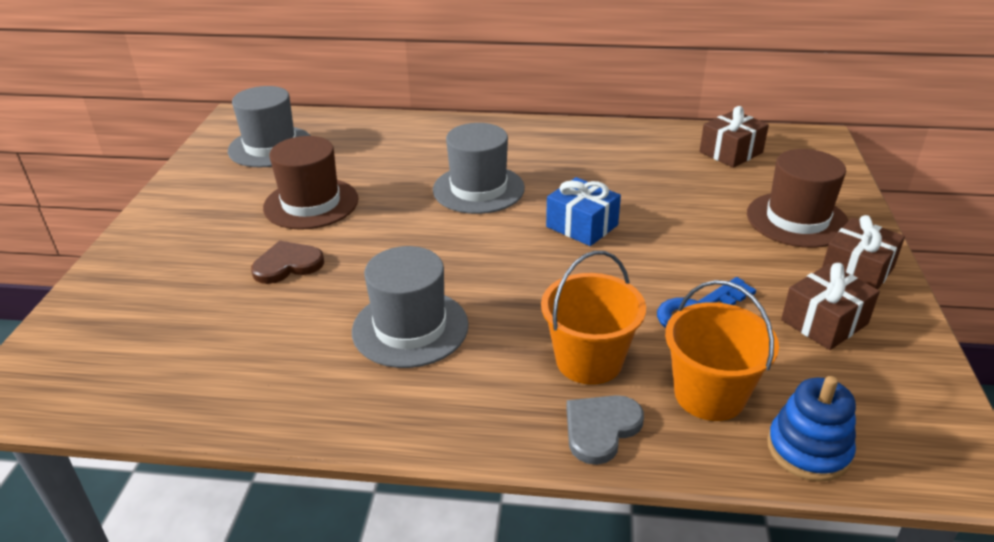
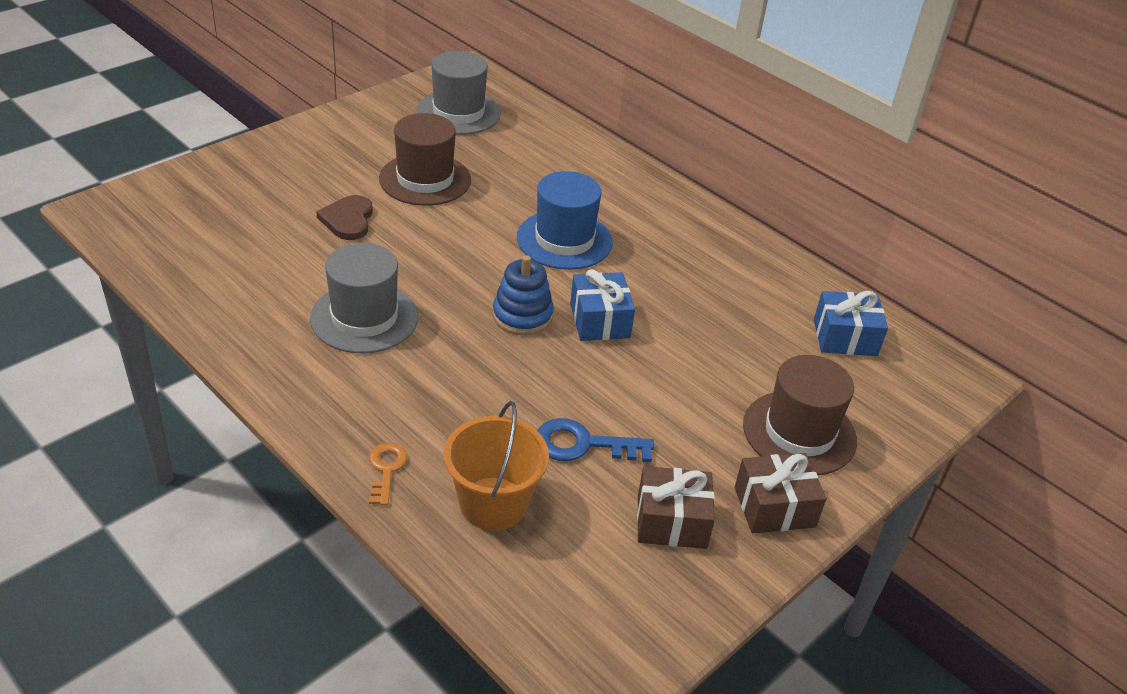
camera: 35 degrees right, 5 degrees up
brown heart [251,240,324,284] -> brown heart turned 105 degrees counterclockwise [316,195,373,240]
grey hat [433,123,525,214] -> blue hat [517,171,613,270]
orange bucket [541,251,646,385] -> none
grey heart [566,395,644,465] -> orange key [369,443,407,506]
brown gift [699,106,769,168] -> blue gift [814,291,888,356]
blue stacking toy [767,376,856,482] -> blue stacking toy moved to [493,255,554,336]

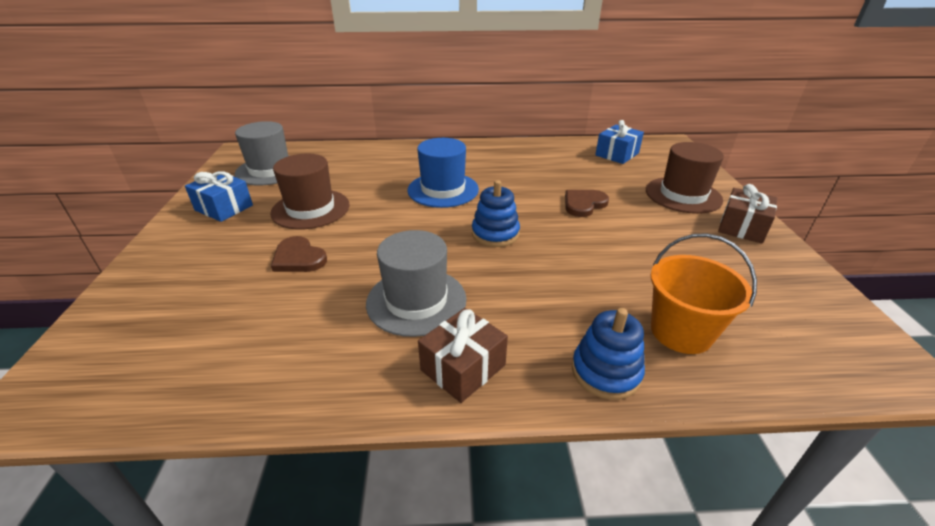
camera: 45 degrees left, 5 degrees down
orange key [369,443,407,506] -> blue stacking toy [572,308,645,400]
blue key [537,418,654,463] -> none
blue gift [570,269,635,341] -> blue gift moved to [185,171,253,222]
brown gift [637,466,715,549] -> brown gift moved to [418,308,508,403]
none -> brown heart [565,190,609,217]

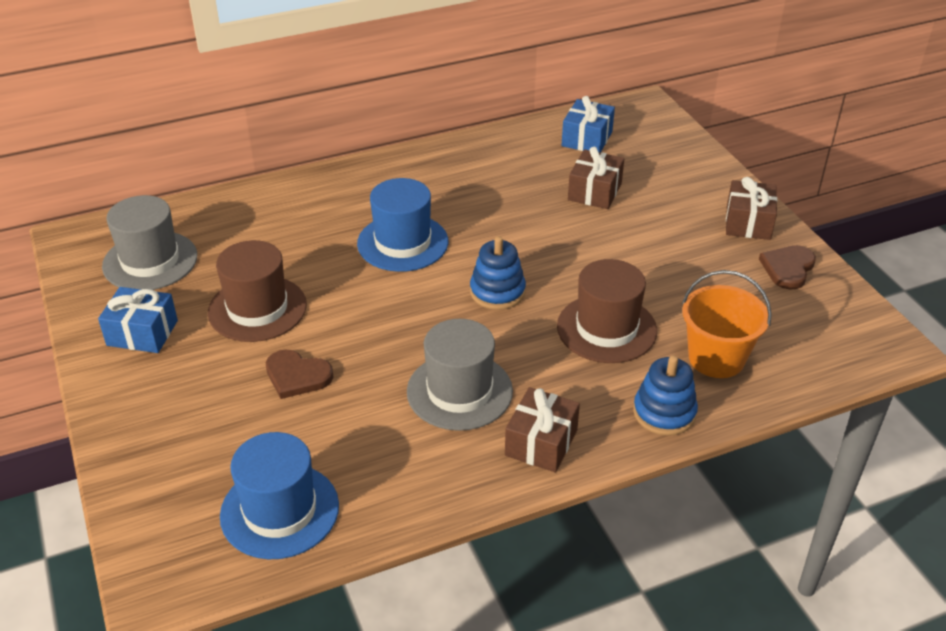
camera: 20 degrees left, 5 degrees up
brown heart [565,190,609,217] -> brown heart moved to [759,245,816,289]
brown hat [646,142,724,214] -> brown hat moved to [557,259,657,363]
none -> blue hat [220,432,339,559]
none -> brown gift [568,147,624,209]

